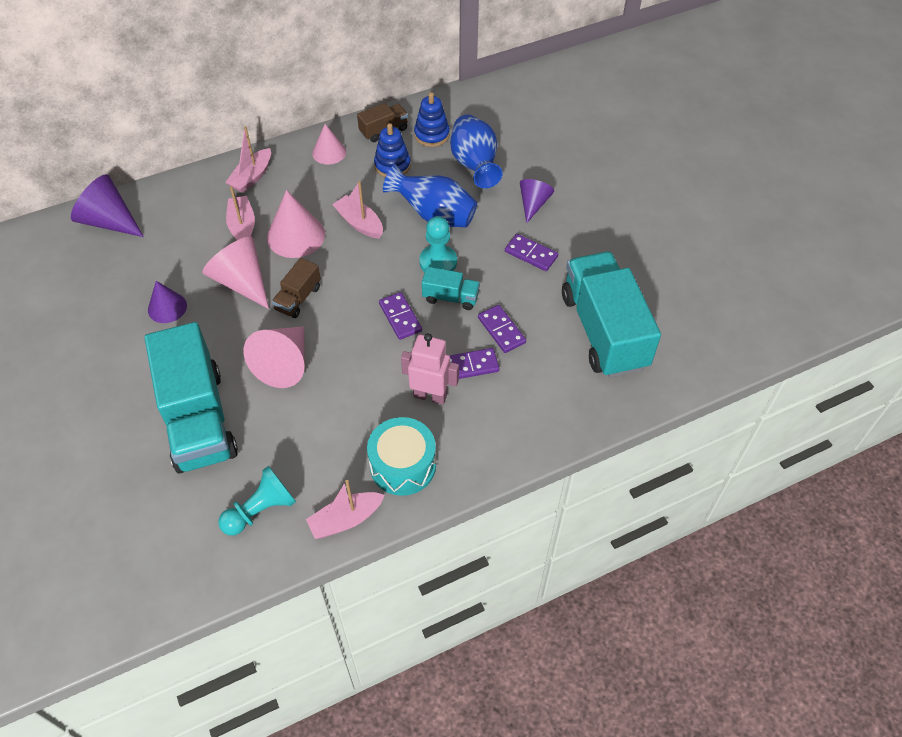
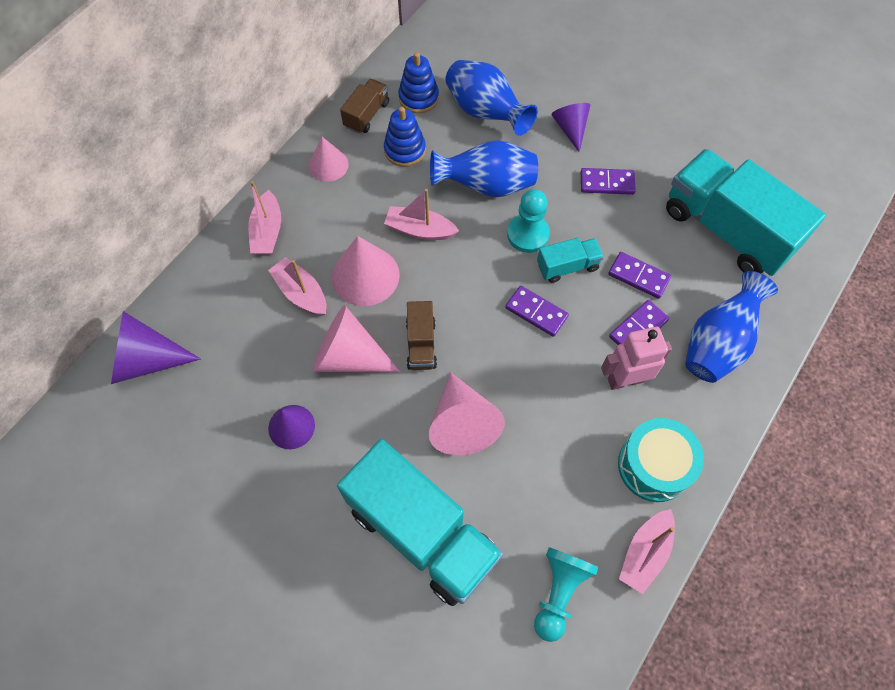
camera: 30 degrees left, 10 degrees up
none -> blue vase [685,271,778,383]

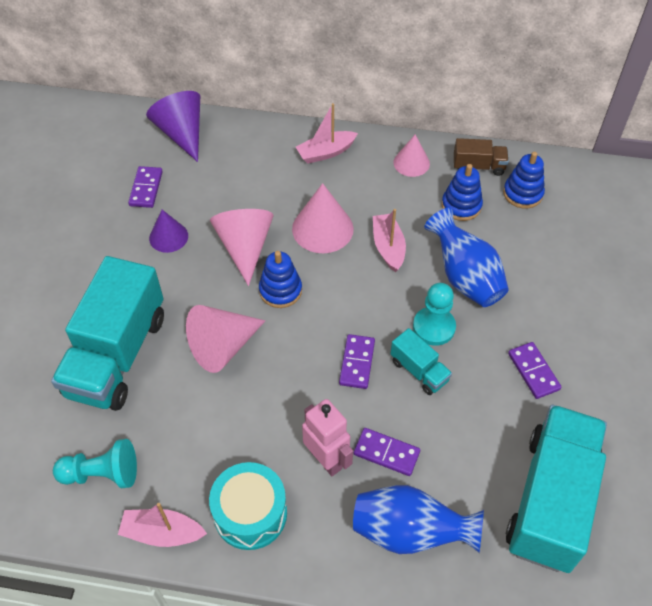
camera: 65 degrees right, 10 degrees down
pink boat [268,257,326,315] -> none
brown truck [406,301,437,370] -> blue stacking toy [259,251,302,308]
blue vase [445,60,538,136] -> none
purple cone [551,103,590,152] -> none
purple domino [608,252,671,299] -> purple domino moved to [128,166,163,208]

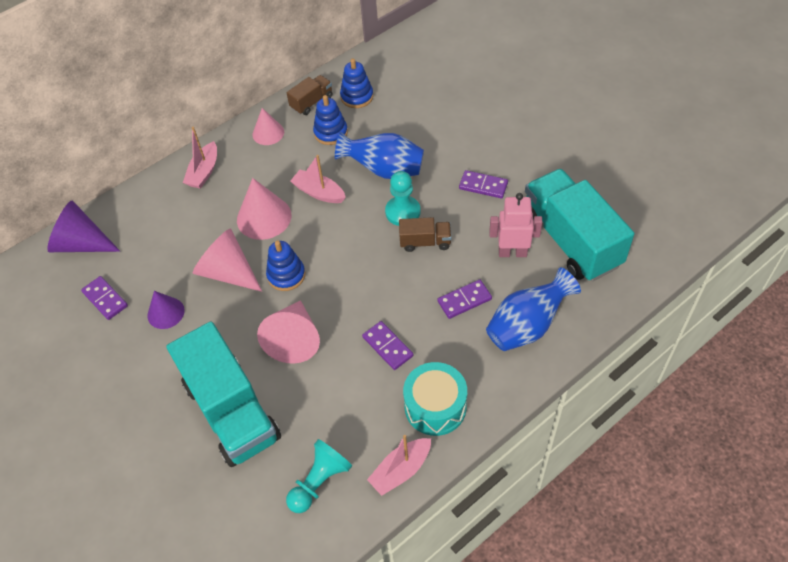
camera: 45 degrees left, 0 degrees up
pink robot [302,399,353,476] -> pink robot moved to [489,193,542,257]
purple domino [339,334,375,389] -> purple domino moved to [362,321,413,370]
turquoise truck [390,328,452,395] -> brown truck [399,217,452,252]

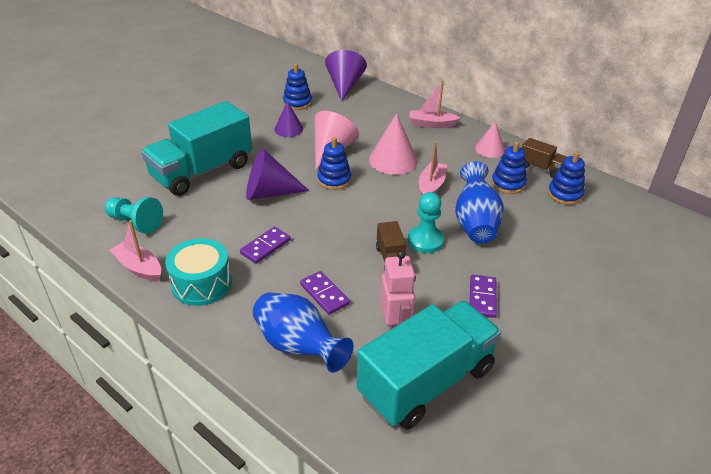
camera: 75 degrees right, 15 degrees down
purple domino [81,276,128,320] -> blue stacking toy [283,64,312,110]
pink cone [257,300,320,364] -> purple cone [246,148,309,200]

